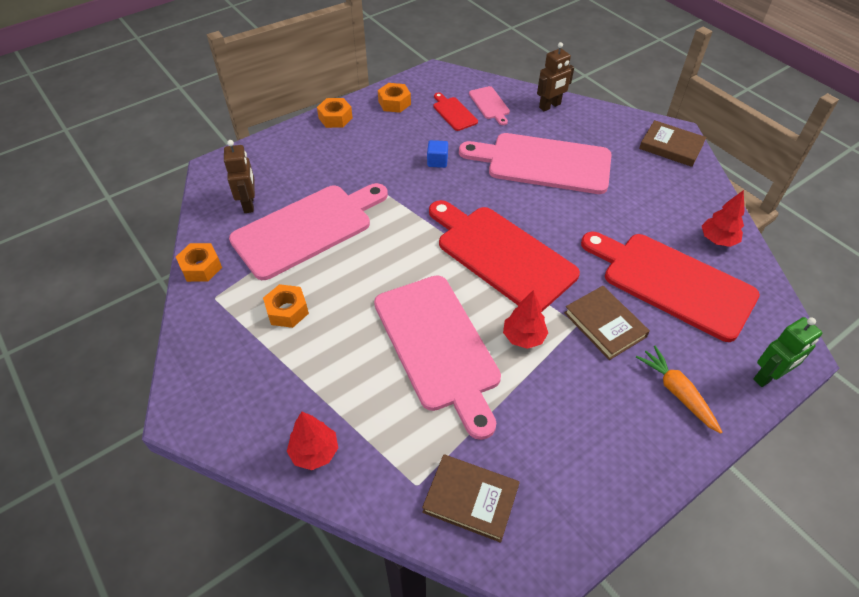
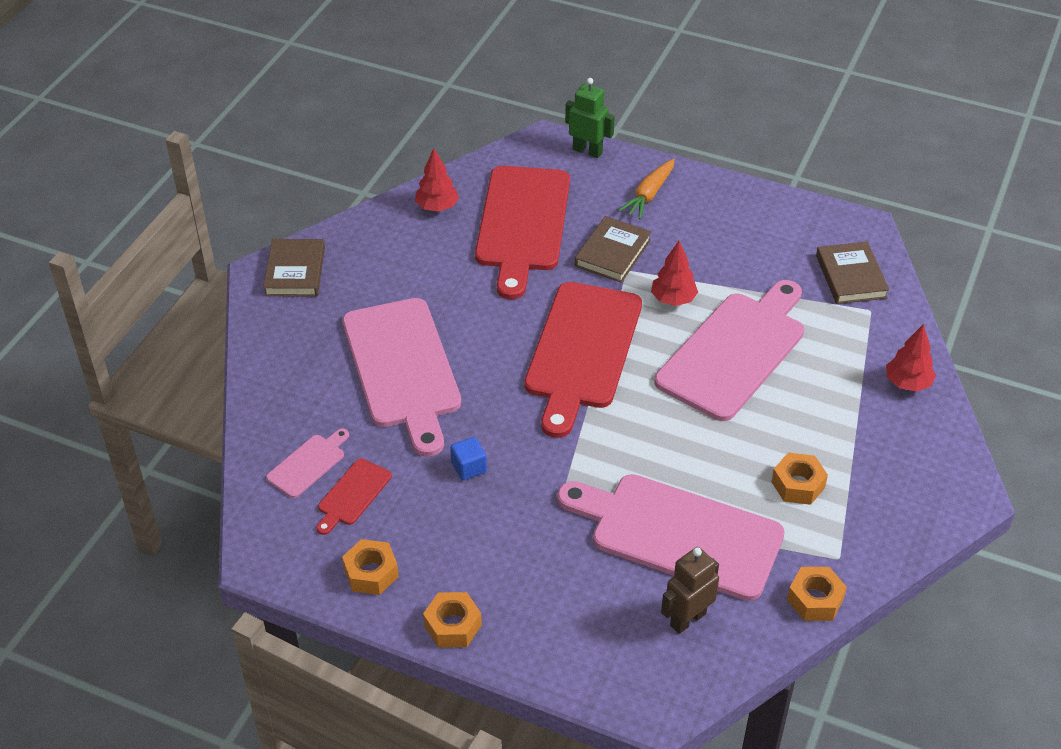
camera: 120 degrees left, 5 degrees down
brown robot [537,42,574,111] -> none

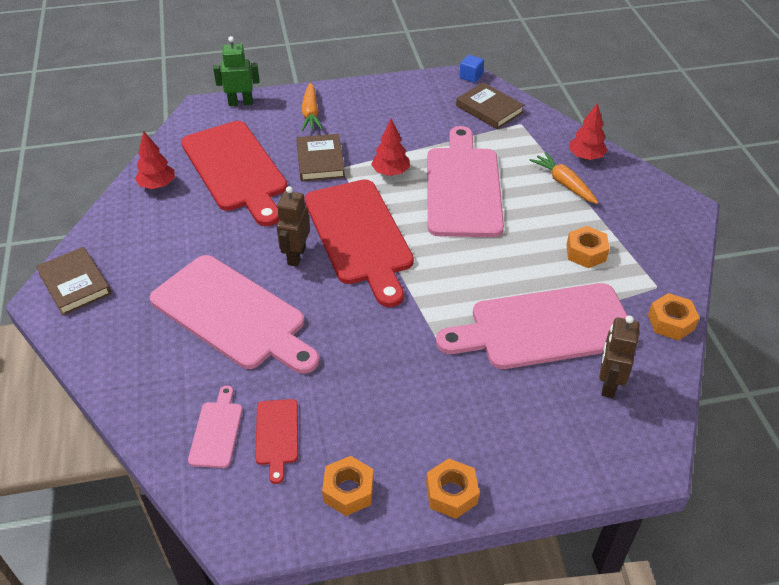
camera: 35 degrees left, 0 degrees up
blue cube [450,437,487,480] -> blue cube moved to [459,55,484,83]
none -> brown robot [277,186,310,266]
none -> orange carrot [530,152,598,204]

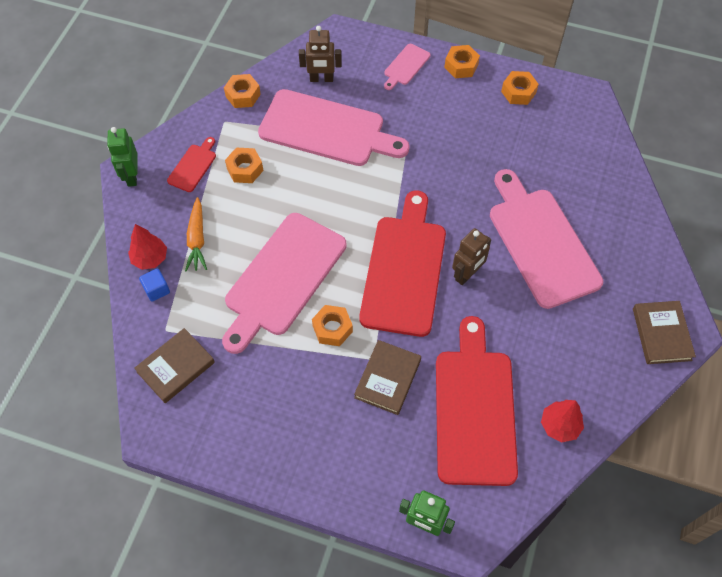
camera: 150 degrees left, 15 degrees up
pink cutting board [188,386,243,468] -> pink cutting board moved to [384,44,430,90]
red cutting board [255,399,298,484] -> red cutting board moved to [167,137,216,192]
orange carrot [302,83,323,131] -> none
red tree [371,119,410,176] -> orange nut [312,305,353,346]
brown book [456,82,524,129] -> brown book turned 60 degrees clockwise [134,328,215,403]
blue cube [459,55,484,83] -> blue cube moved to [139,268,170,302]
brown robot [599,315,640,398] -> brown robot turned 45 degrees clockwise [299,26,342,82]
none -> green robot [107,127,137,187]

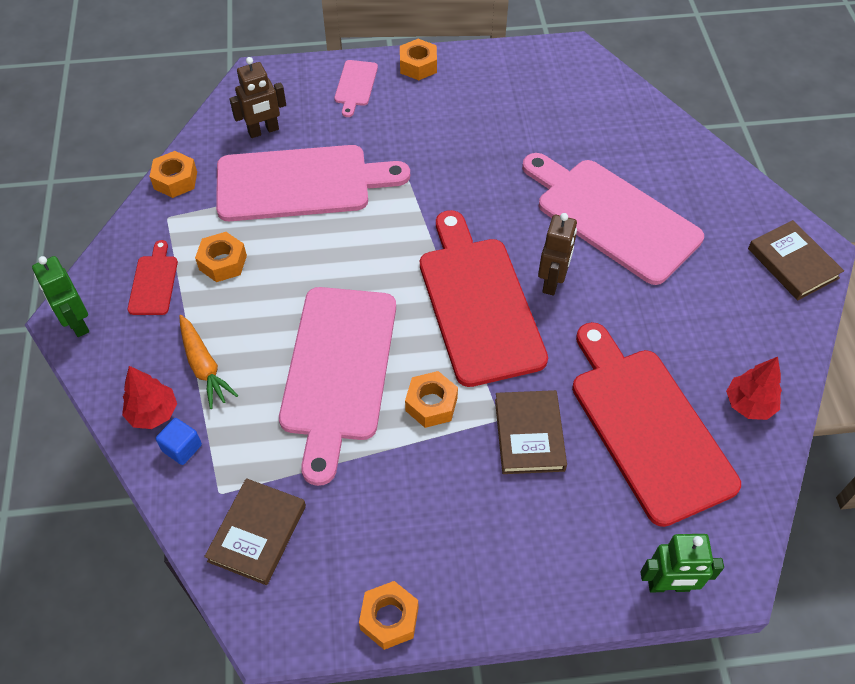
camera: 25 degrees left, 5 degrees down
orange nut [501,71,539,105] -> orange nut moved to [359,581,418,650]

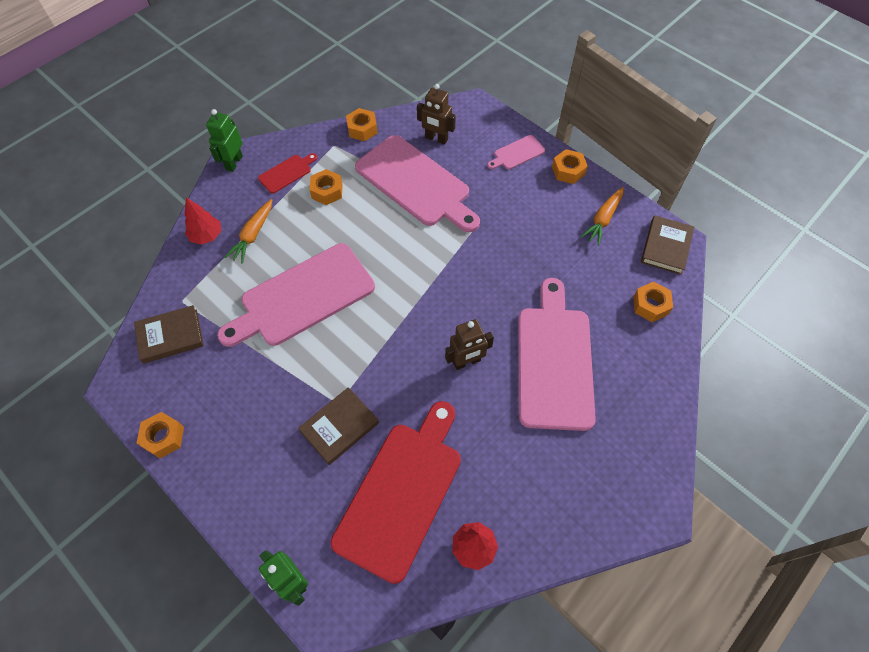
camera: 50 degrees right, 5 degrees up
blue cube [156,418,202,465] -> none
orange nut [405,371,458,428] -> orange nut moved to [633,281,673,322]
red cutting board [420,210,548,387] -> none
brown book [748,220,844,300] -> brown book moved to [641,216,694,275]
none -> orange carrot [581,187,624,246]

